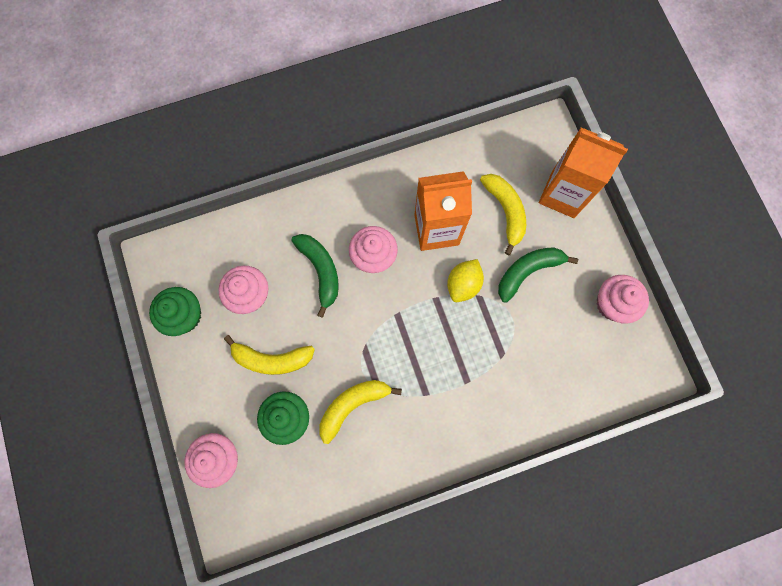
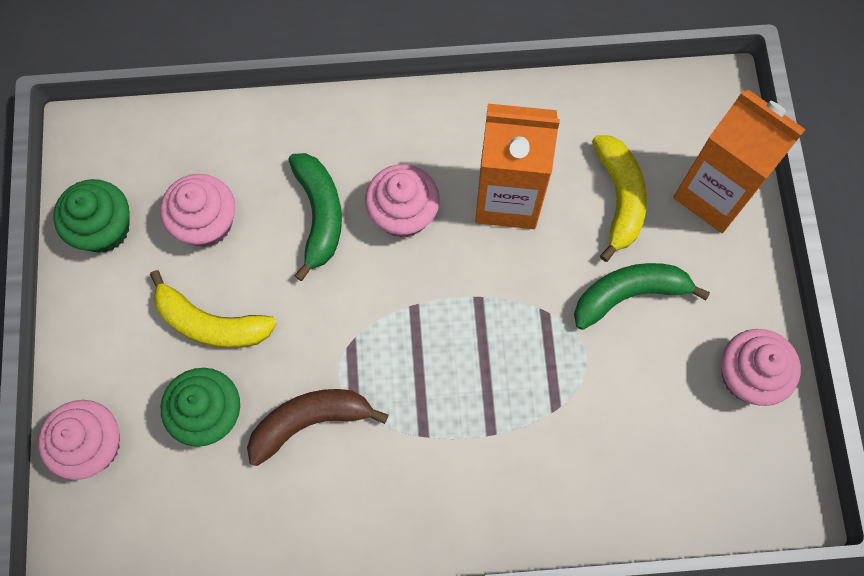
camera: 15 degrees right, 5 degrees down
yellow banana [319,380,402,444] -> brown banana [247,389,388,466]
yellow lemon [447,259,484,302] -> none

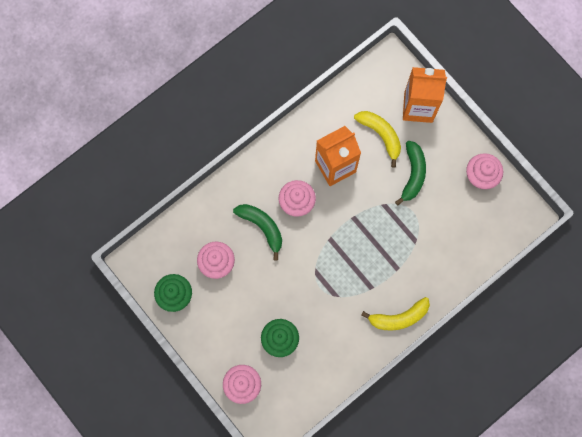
camera: 35 degrees left, 5 degrees up
yellow banana [150,270,277,348] -> yellow banana moved to [361,297,430,331]
brown banana [247,389,388,466] -> none
green banana [574,263,710,330] -> green banana turned 150 degrees clockwise [395,141,426,205]

